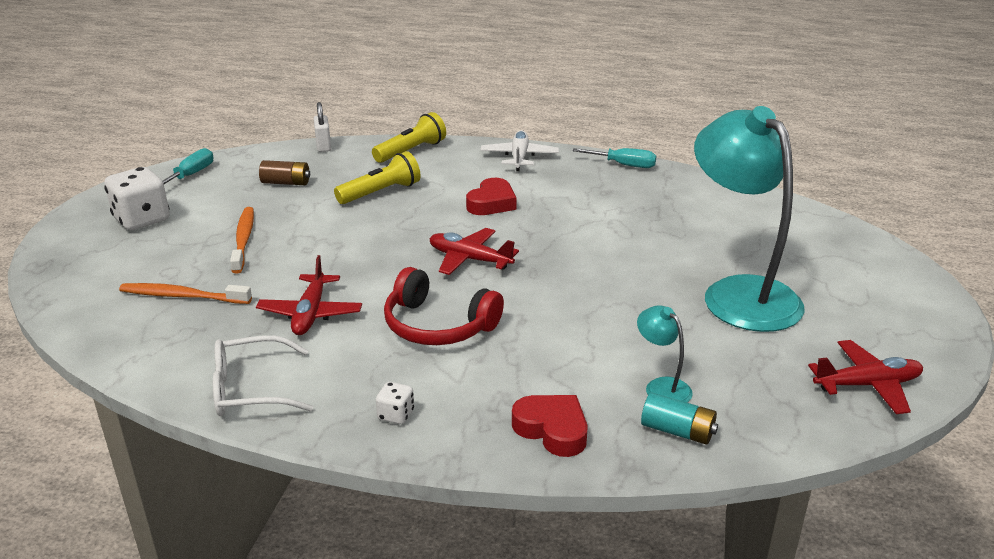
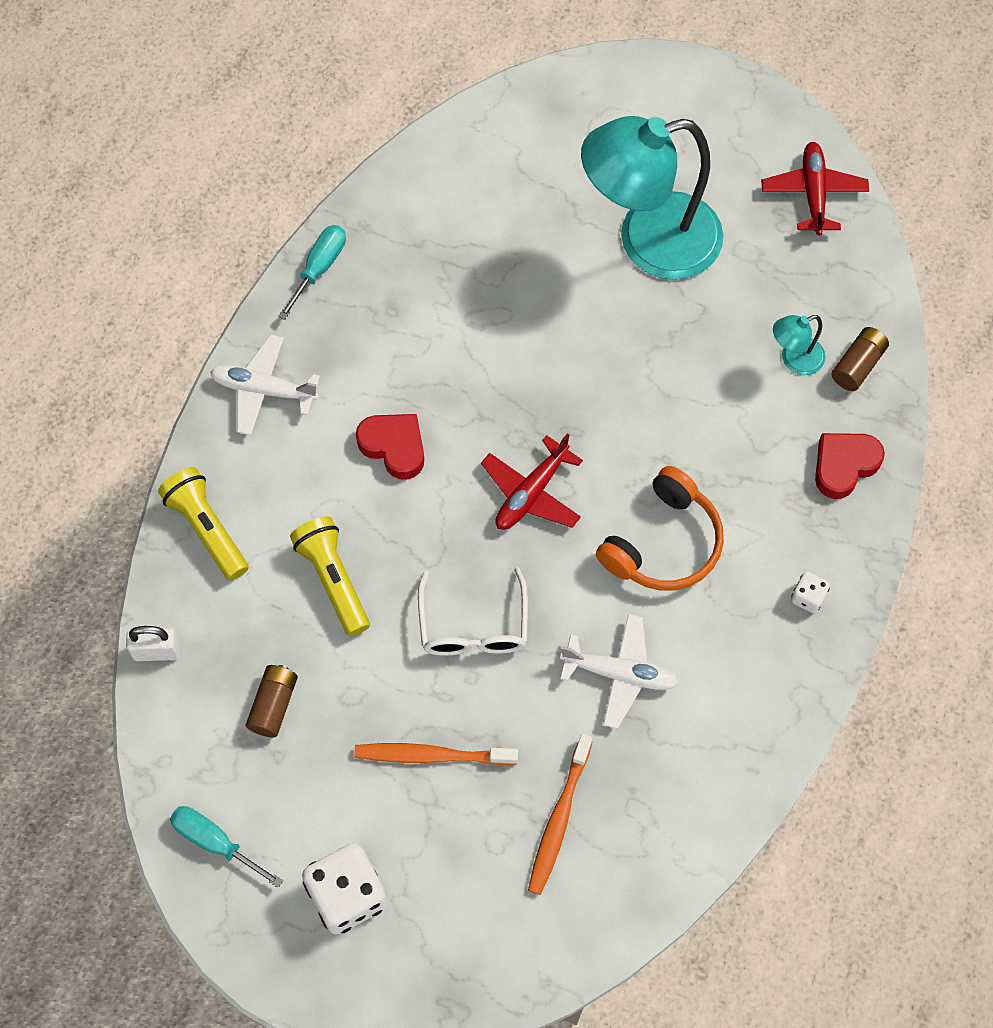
camera: 80 degrees left, 35 degrees up
white glasses [213,335,313,416] -> white glasses moved to [418,567,528,656]
red plane [256,255,362,335] -> white plane [560,614,678,729]
red headphones [384,267,504,345] -> orange headphones [596,466,724,591]
turquoise battery [641,393,718,445] -> brown battery [832,327,889,391]

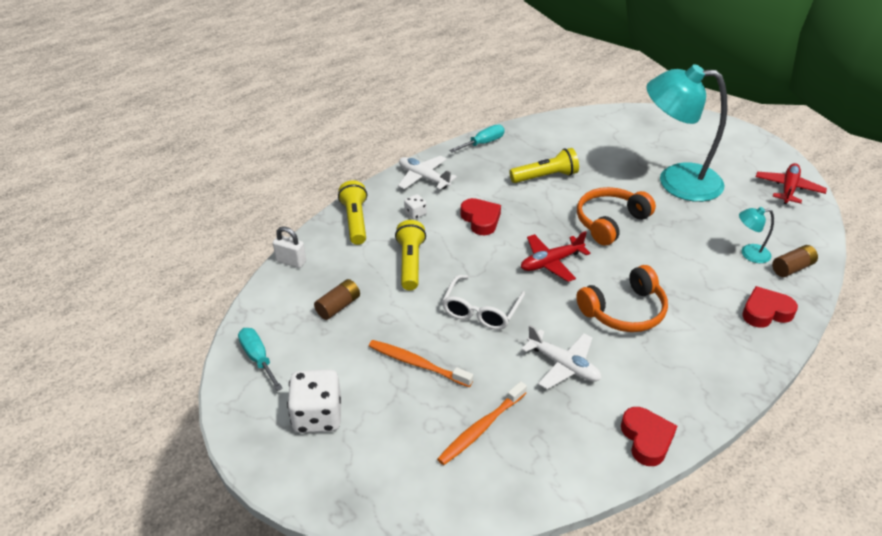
camera: 25 degrees right, 25 degrees down
white dice [791,572,830,613] -> white dice moved to [404,194,427,219]
none -> yellow flashlight [509,148,579,183]
none -> orange headphones [577,187,656,246]
none -> red heart [621,407,677,466]

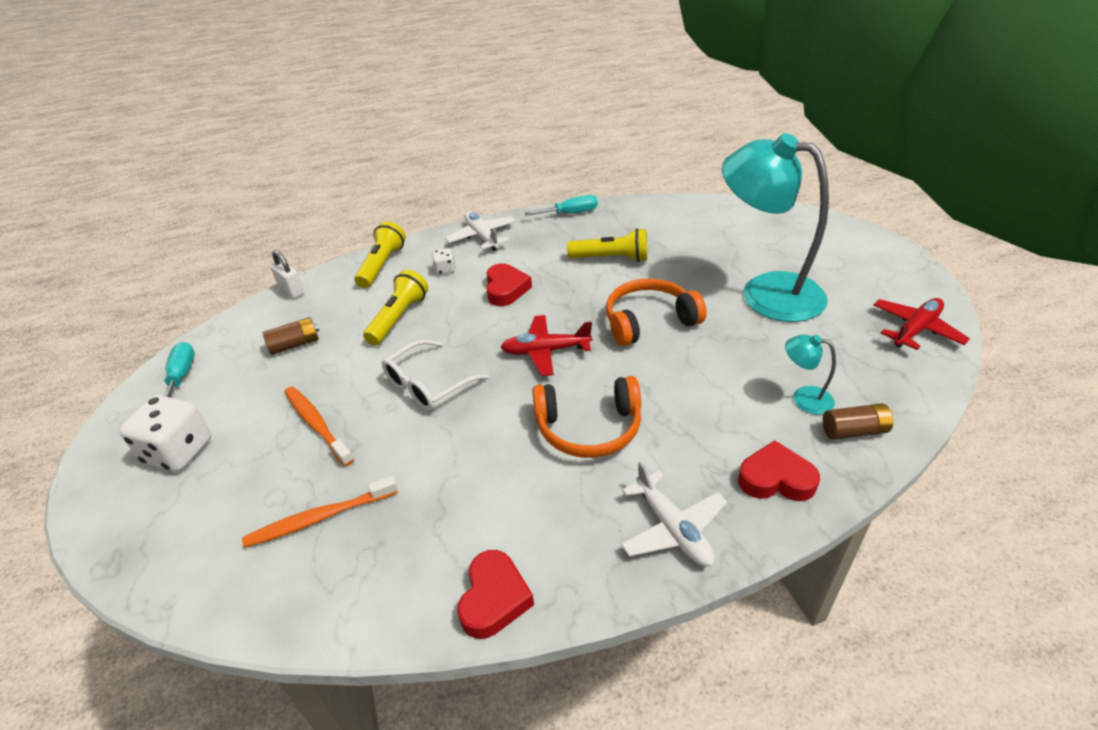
camera: 25 degrees right, 0 degrees up
white plane [521,325,601,389] -> white plane moved to [621,461,727,566]

